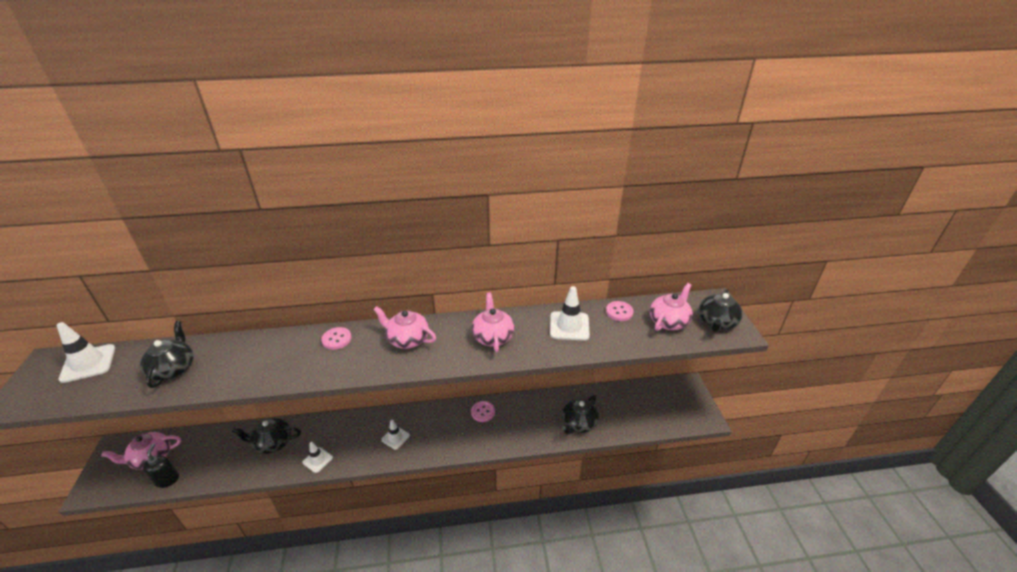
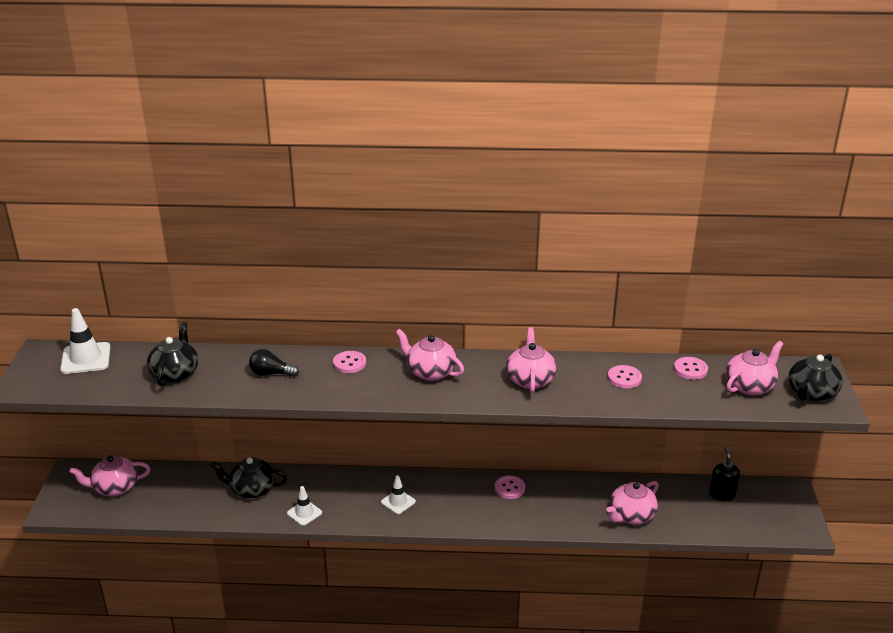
camera: 10 degrees right, 5 degrees down
black soap dispenser [143,443,179,488] -> black soap dispenser moved to [709,447,740,501]
white traffic cone [550,286,590,341] -> pink button [608,365,642,388]
black teapot [562,395,599,435] -> pink teapot [606,481,659,524]
none -> black light bulb [249,349,299,377]

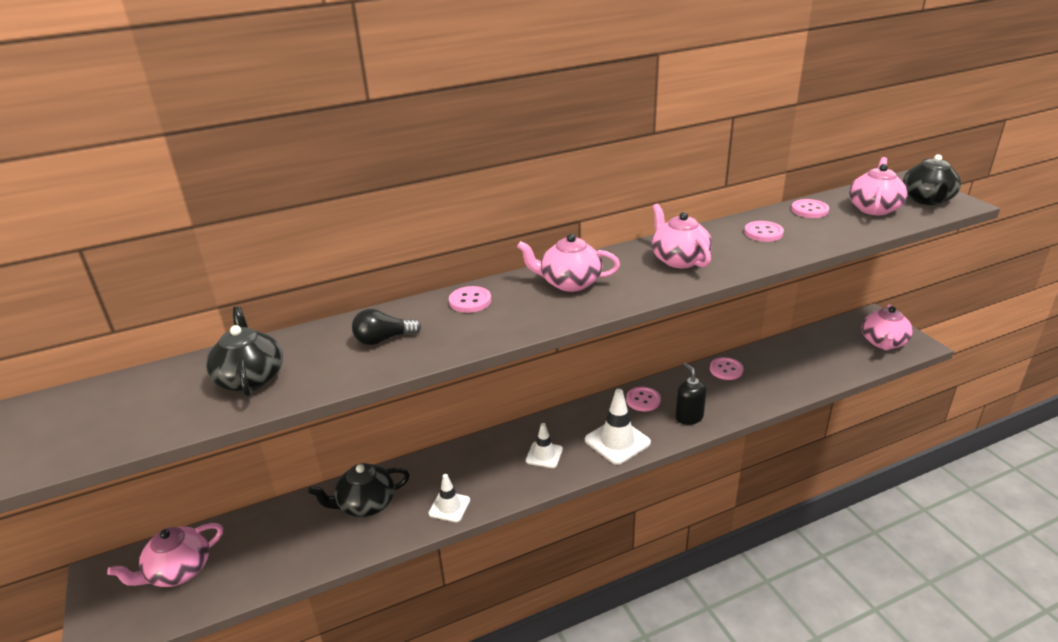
camera: 25 degrees left, 0 degrees up
white traffic cone [60,308,111,374] -> white traffic cone moved to [585,389,651,465]
pink teapot [606,481,659,524] -> pink teapot moved to [861,304,913,350]
black soap dispenser [709,447,740,501] -> black soap dispenser moved to [675,363,706,425]
none -> pink button [710,357,743,380]

